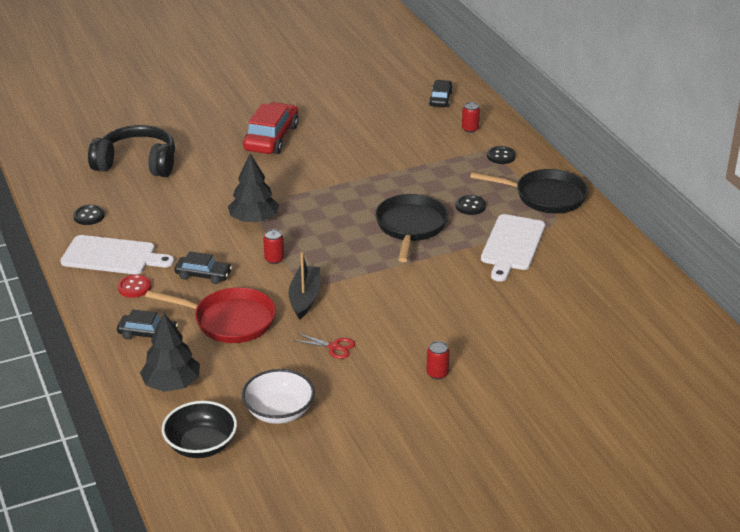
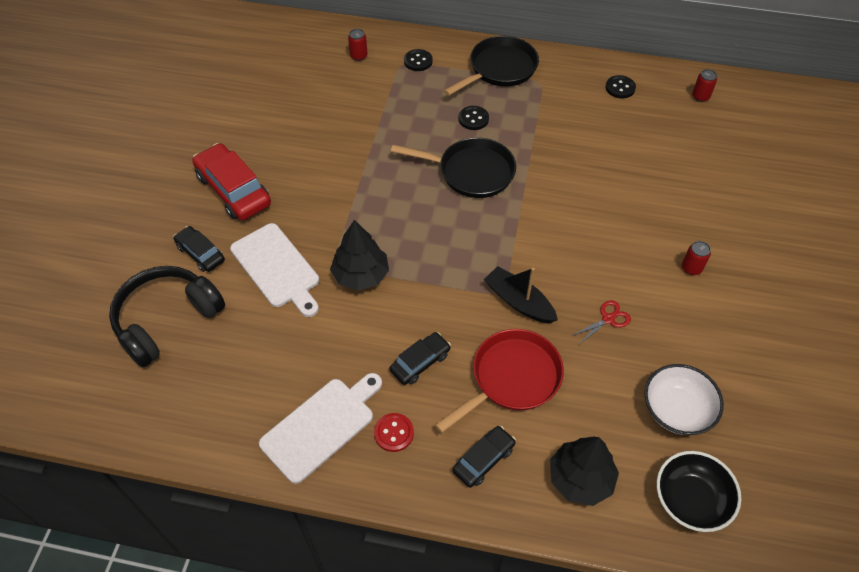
camera: 55 degrees left, 20 degrees up
black button [73,205,105,225] -> black button moved to [606,75,636,99]
red can [263,229,284,264] -> red can moved to [692,69,717,102]
black pan [375,194,448,262] -> black pan turned 150 degrees clockwise [391,137,516,198]
black car [429,80,453,107] -> black car moved to [173,226,225,272]
white cutting board [481,214,545,281] -> white cutting board moved to [230,223,319,317]

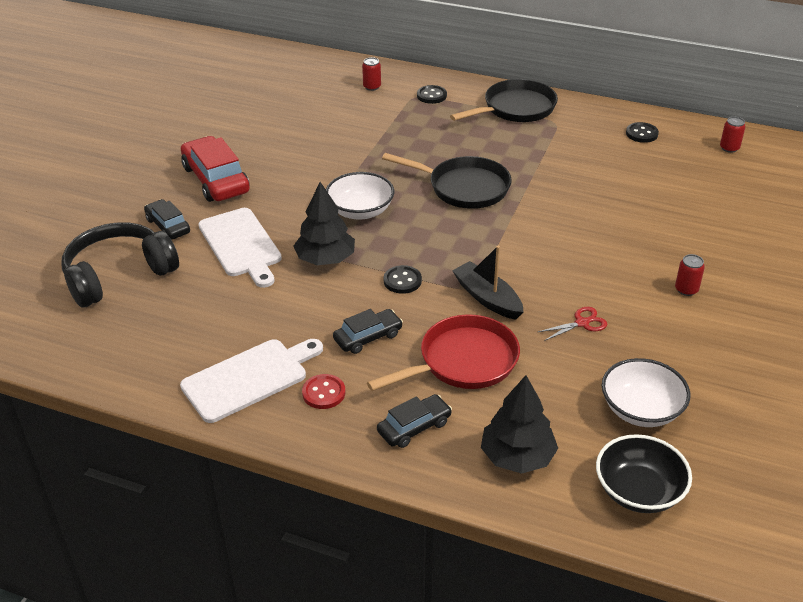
camera: 10 degrees right, 15 degrees down
black button [459,106,489,130] -> black button moved to [383,265,422,294]
none -> white bowl [326,172,394,219]

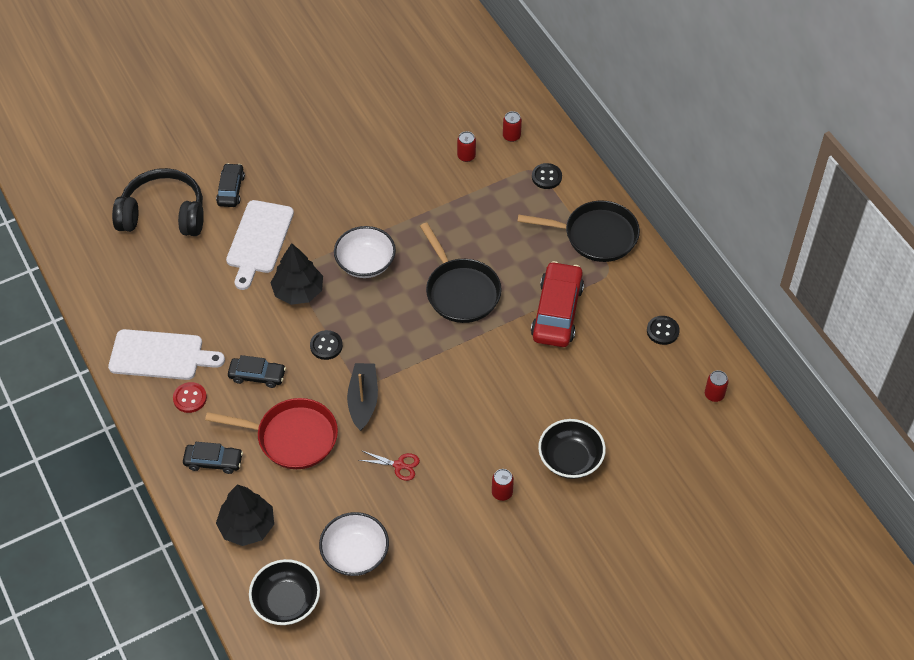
camera: 40 degrees right, 15 degrees up
red car [181,136,250,202] -> red car moved to [531,261,584,347]
none -> red can [457,131,476,162]
none -> black bowl [538,419,606,479]

